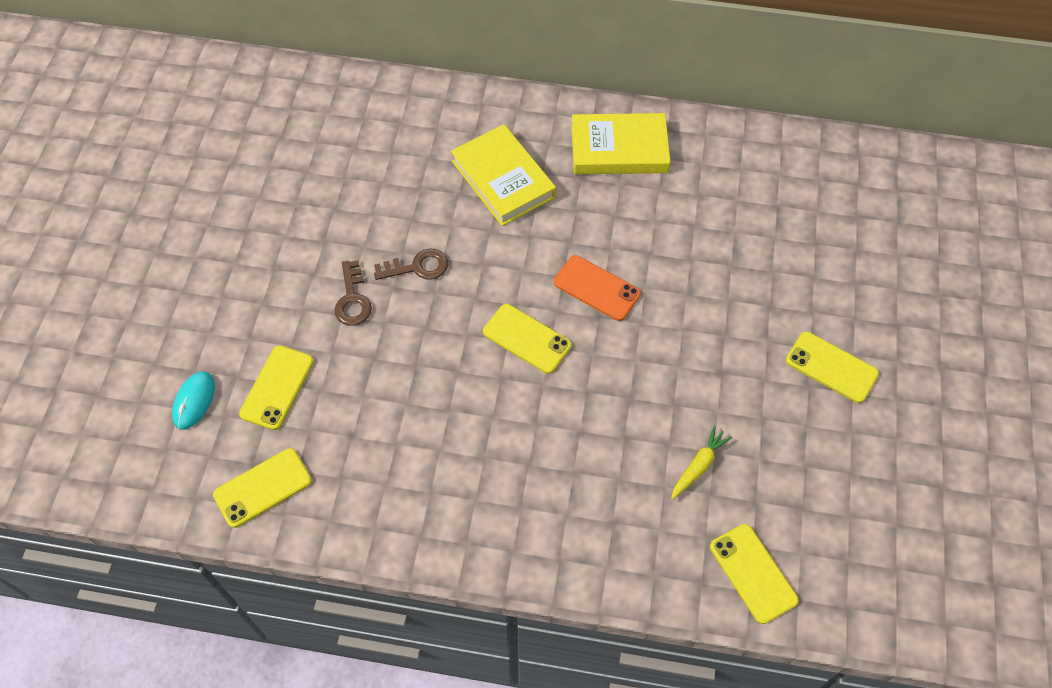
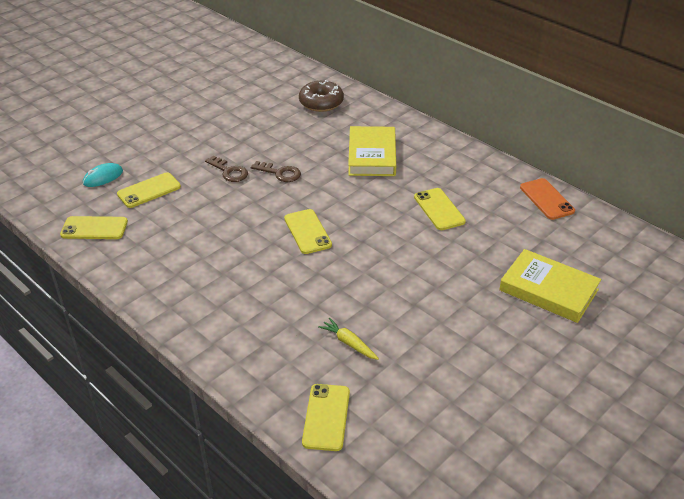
camera: 35 degrees right, 20 degrees down
brown key [334,260,372,326] -> brown key turned 75 degrees counterclockwise [205,156,248,182]
orange phone [554,255,641,321] -> orange phone moved to [520,178,575,220]
yellow book [571,113,670,174] -> yellow book moved to [499,249,601,323]
yellow carrot [671,425,732,500] -> yellow carrot turned 120 degrees counterclockwise [318,318,379,360]
yellow phone [786,332,879,403] -> yellow phone moved to [414,188,466,230]
none -> brown donut [299,80,344,112]

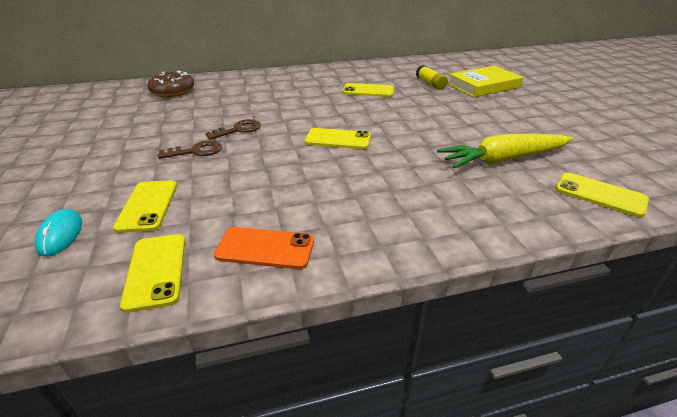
camera: 60 degrees left, 5 degrees down
yellow phone [60,216,128,239] -> yellow phone turned 45 degrees counterclockwise [120,234,185,313]
yellow carrot [318,318,379,360] -> yellow carrot [437,134,573,168], size x2.07
yellow book [348,126,396,176] -> none
orange phone [520,178,575,220] -> orange phone moved to [214,227,314,269]
none -> yellow glue stick [416,65,448,90]

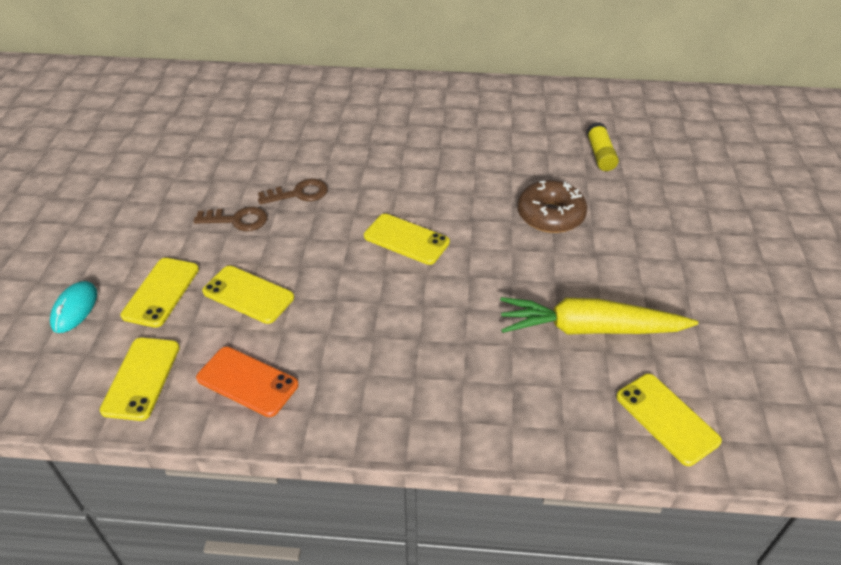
camera: 20 degrees right, 10 degrees up
brown donut [147,70,195,97] -> brown donut moved to [517,180,587,233]
yellow phone [343,83,394,97] -> yellow phone moved to [202,266,294,324]
yellow book [448,66,523,97] -> none

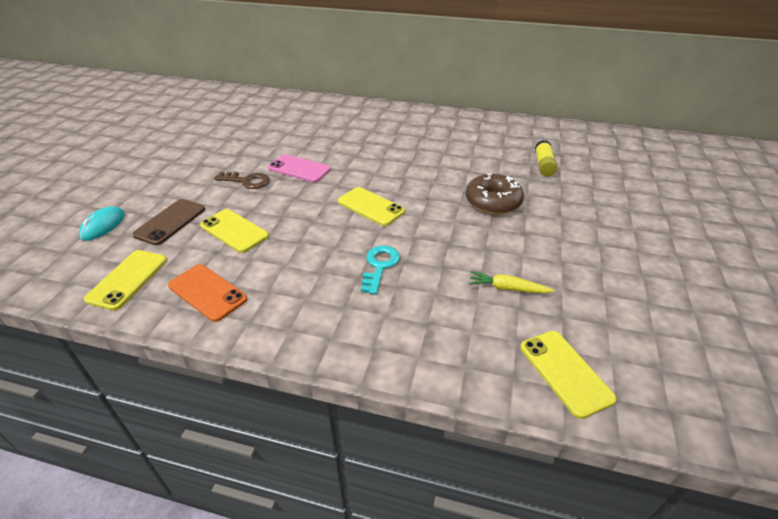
camera: 10 degrees right, 5 degrees down
yellow phone [121,258,199,328] -> brown phone [133,199,205,245]
brown key [258,179,328,204] -> pink phone [268,154,331,182]
yellow carrot [500,297,698,335] -> yellow carrot [469,271,554,294], size x0.48
none -> turquoise key [361,246,400,295]

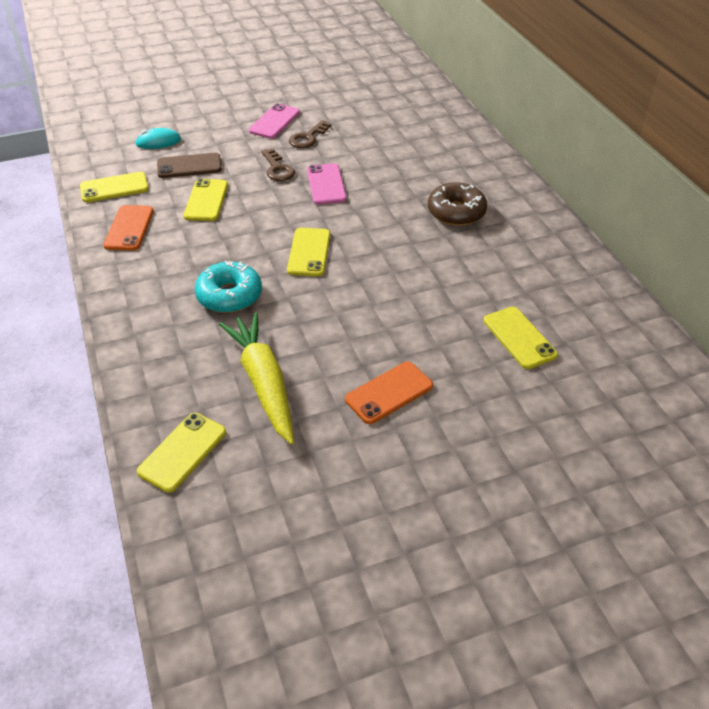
camera: 55 degrees right, 5 degrees up
turquoise key [361,246,400,295] -> turquoise donut [195,261,262,313]
brown donut [466,173,524,214] -> brown donut moved to [428,182,487,226]
yellow carrot [469,271,554,294] -> yellow carrot [219,313,294,445], size x2.07
yellow glue stick [535,140,557,176] -> yellow phone [484,307,558,369]
none -> pink phone [249,103,300,139]
none -> brown key [289,120,331,148]
none -> orange phone [345,362,433,424]

